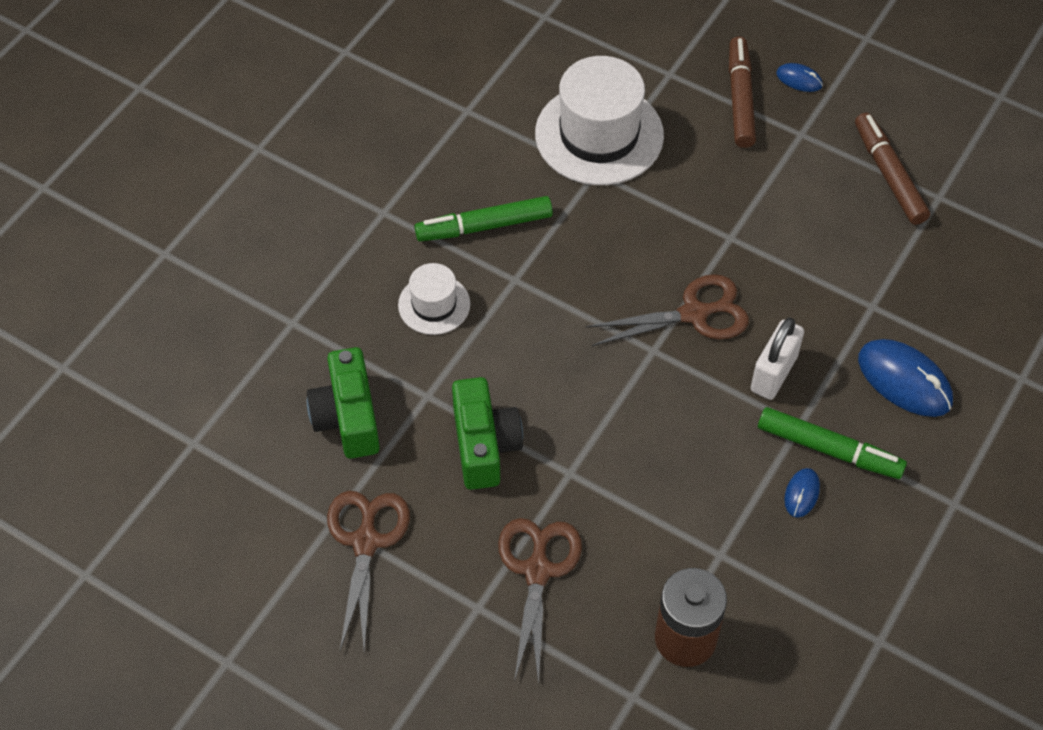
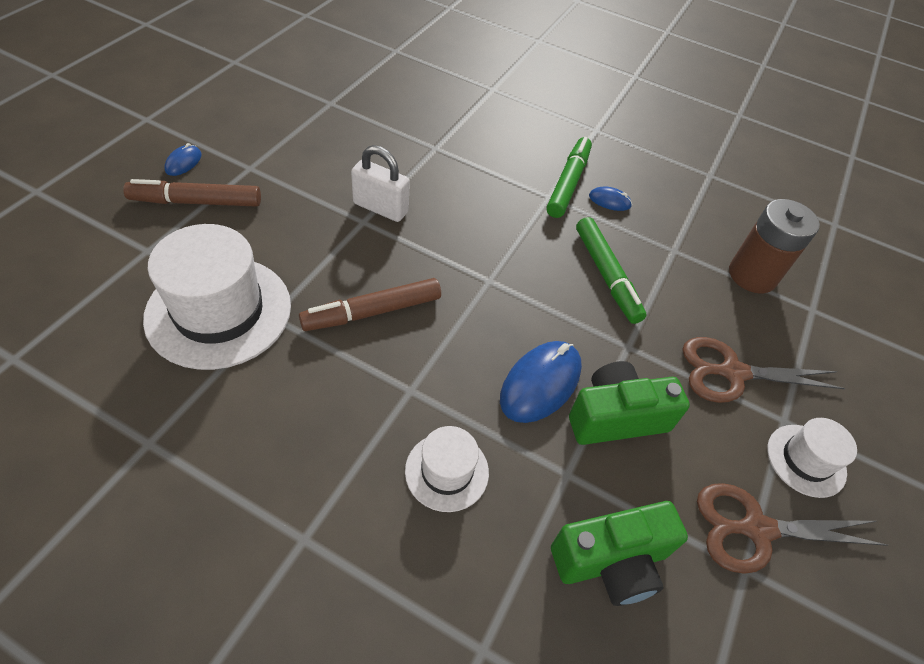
camera: 100 degrees left, 5 degrees down
green marker [415,196,553,241] -> green marker moved to [576,217,647,324]
brown scissors [586,274,749,346] -> none
white padlock [751,317,804,400] -> white padlock moved to [351,145,410,222]
brown marker [855,112,930,225] -> brown marker moved to [299,278,441,331]
blue mouse [858,339,953,417] -> blue mouse moved to [500,341,582,423]
none -> white hat [767,418,857,498]

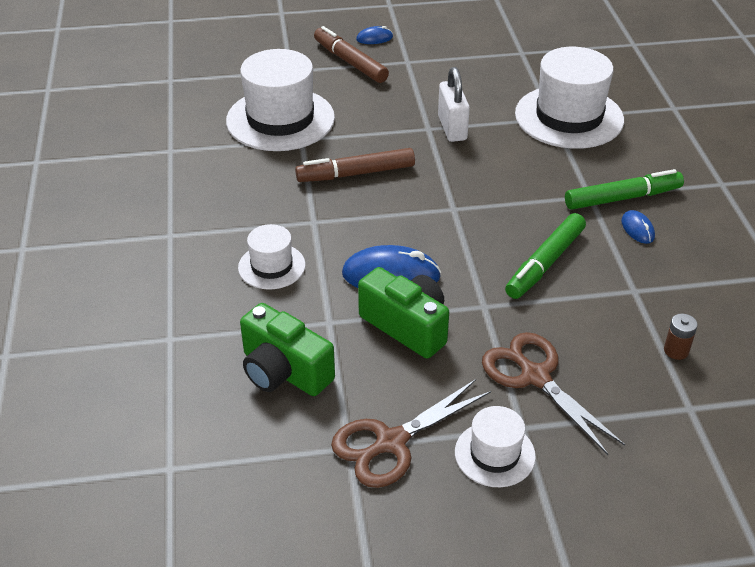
camera: 60 degrees right, 10 degrees down
brown marker [299,278,441,331] -> brown marker turned 45 degrees counterclockwise [295,148,415,182]
brown scissors [697,483,887,574] -> brown scissors turned 90 degrees counterclockwise [331,379,491,488]
brown battery [729,199,820,293] -> brown battery [664,313,698,360], size x0.44
none -> white hat [515,47,624,149]

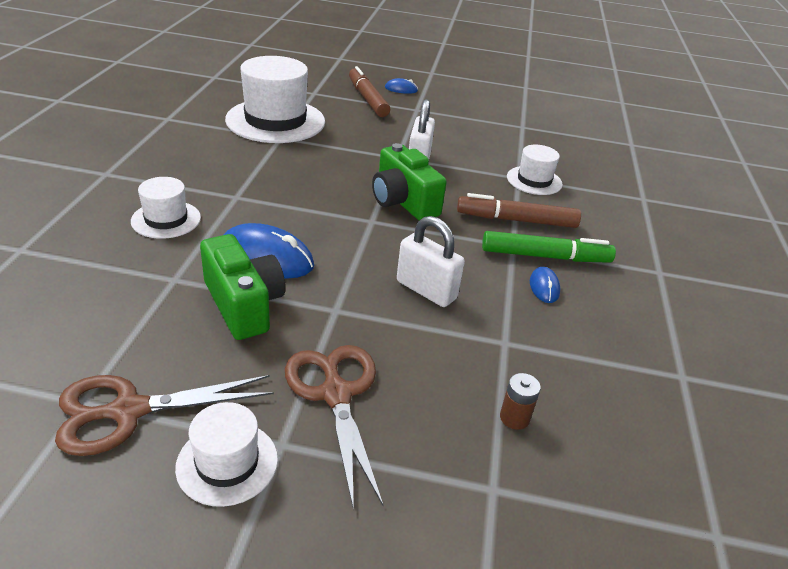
camera: 15 degrees right, 5 degrees down
green camera [240,303,335,396] -> green camera moved to [372,143,447,221]
brown marker [295,148,415,182] -> brown marker moved to [457,193,581,228]
green marker [505,213,586,299] -> white padlock [397,216,465,307]
white hat [515,47,624,149] -> white hat [507,145,563,195], size x0.53

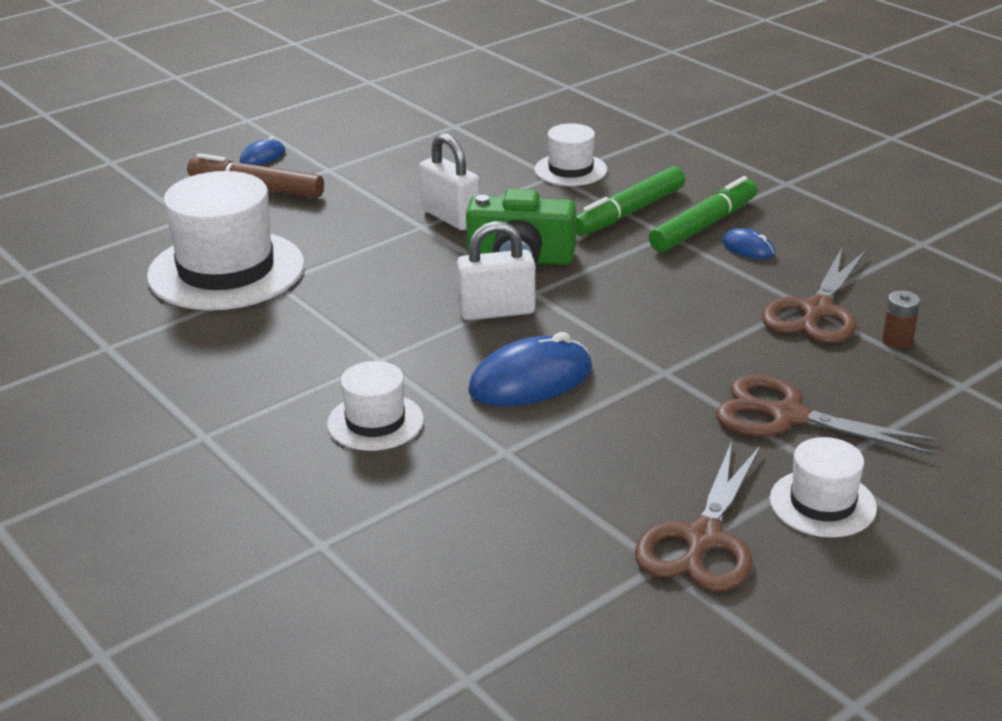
camera: 45 degrees left, 5 degrees down
green camera [200,234,285,340] -> none
white padlock [397,216,465,307] -> white padlock moved to [457,221,535,321]
brown marker [457,193,581,228] -> green marker [576,166,685,236]
none -> brown scissors [762,248,866,344]

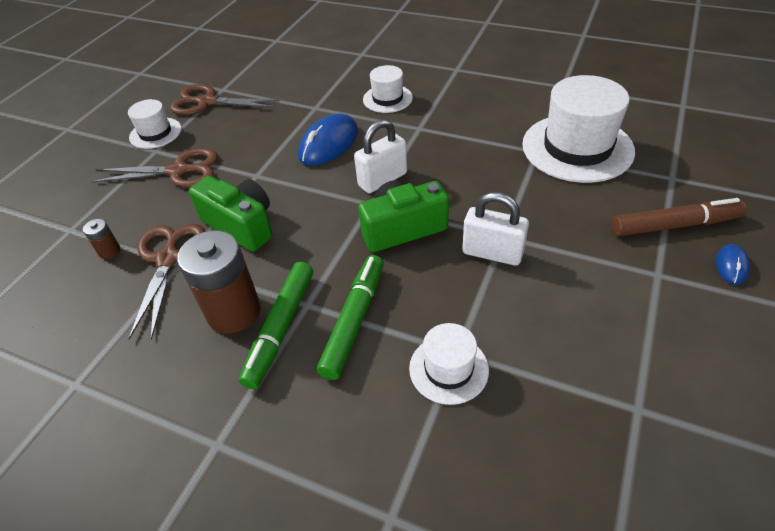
camera: 155 degrees right, 15 degrees up
brown scissors [635,441,761,592] -> brown scissors turned 75 degrees counterclockwise [170,84,280,115]
blue mouse [722,228,775,259] -> brown battery [177,230,261,334]
none -> green camera [189,176,272,252]

